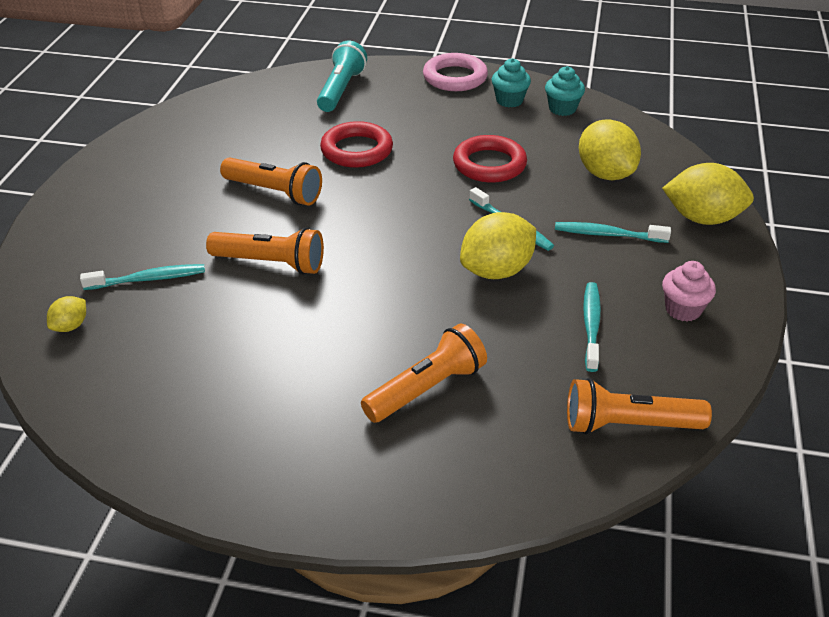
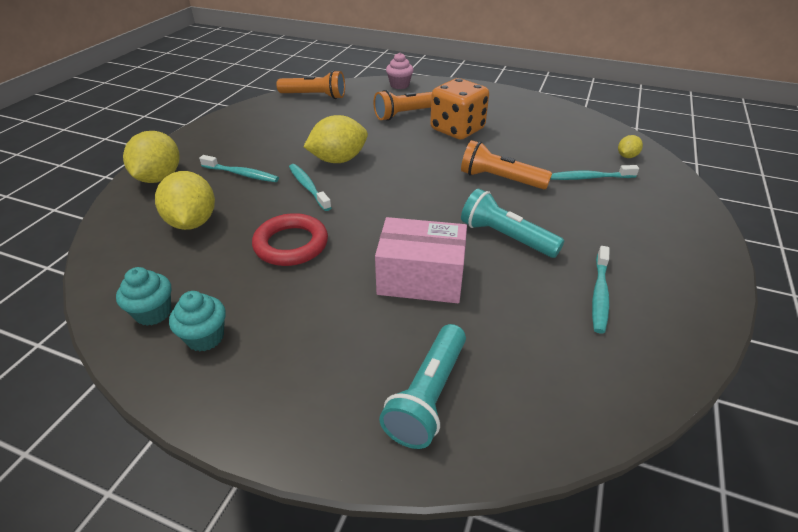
camera: 170 degrees left, 0 degrees up
orange flashlight [220,157,322,205] -> turquoise flashlight [461,189,564,258]
red ring [320,121,393,168] -> pink box [375,217,467,303]
pink ring [423,53,488,91] -> none
turquoise toothbrush [583,282,601,372] -> turquoise toothbrush moved to [592,246,610,334]
yellow lemon [662,163,754,225] -> yellow lemon turned 75 degrees clockwise [123,131,179,183]
pink cupcake [662,261,716,322] -> pink cupcake moved to [386,53,414,89]
none -> orange dice [430,78,489,139]

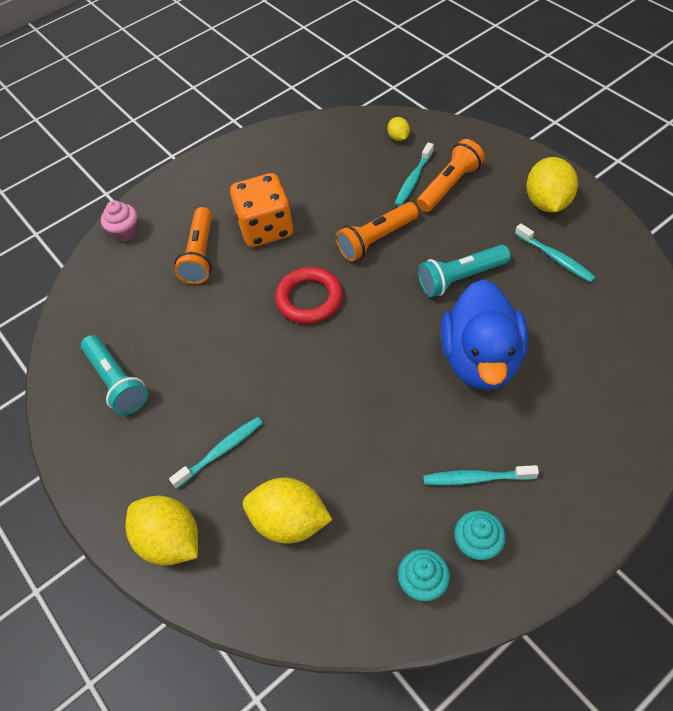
camera: 55 degrees left, 15 degrees up
red ring [252,213,328,266] -> red ring moved to [275,267,343,324]
orange flashlight [276,70,345,99] -> orange flashlight moved to [417,139,485,212]
turquoise toothbrush [289,164,332,211] -> turquoise toothbrush moved to [423,465,539,485]
yellow lemon [303,115,368,163] -> yellow lemon moved to [526,157,578,213]
pink box [375,217,467,303] -> blue duck [441,279,528,391]
turquoise flashlight [379,324,466,449] -> turquoise flashlight moved to [81,335,148,415]

